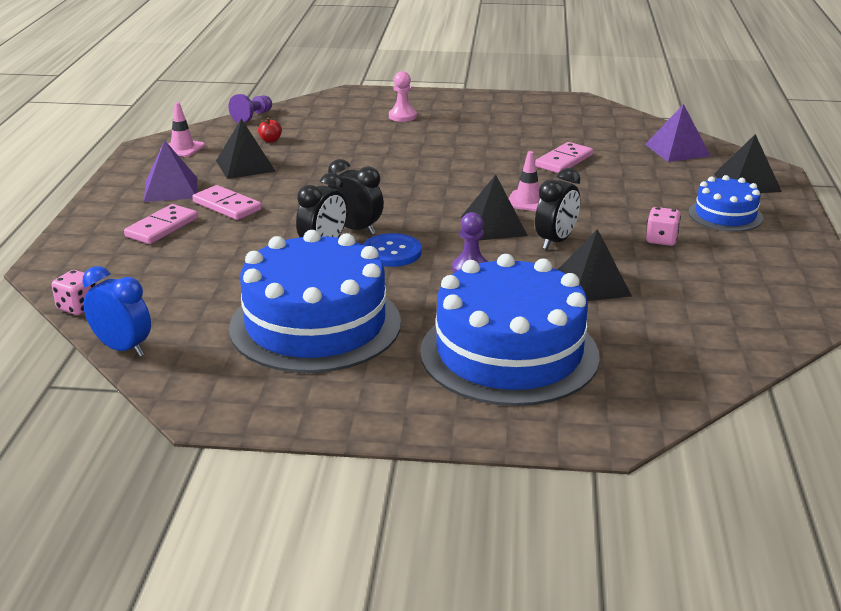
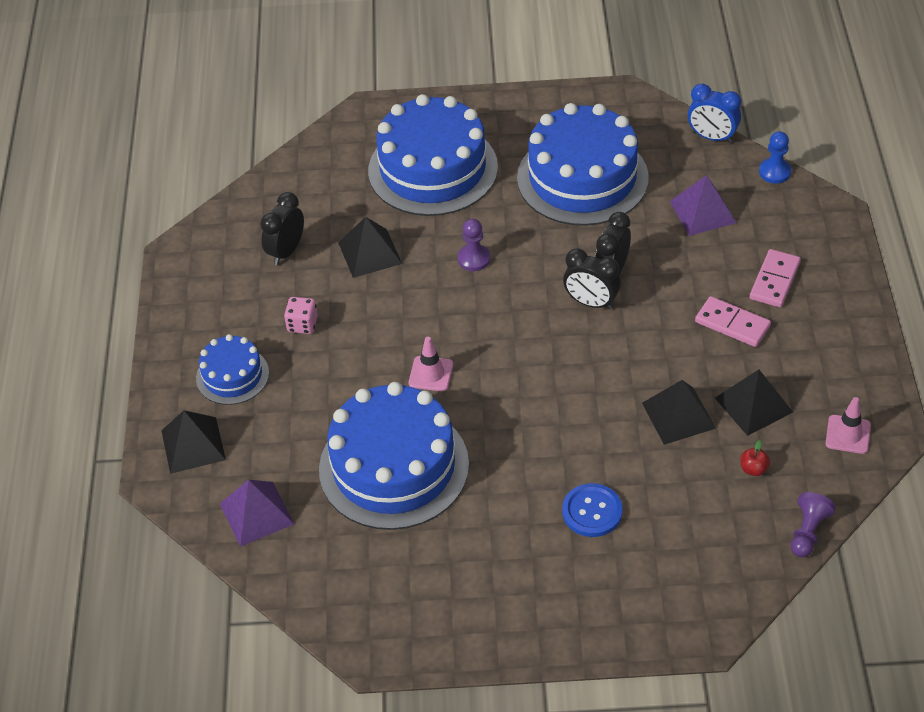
camera: 175 degrees right, 20 degrees up
pink dice [52,270,97,315] -> blue pawn [759,131,791,183]
purple pyramid [144,141,197,202] -> purple pyramid moved to [670,175,736,236]
blue button [363,233,422,267] -> blue button moved to [562,483,623,537]
pink pawn [389,71,417,122] -> none
black pyramid [461,175,528,241] -> black pyramid moved to [642,380,716,445]
pink domino [535,142,593,173] -> blue cake [319,382,469,530]
black clock [535,168,581,249] -> black clock moved to [260,192,304,265]

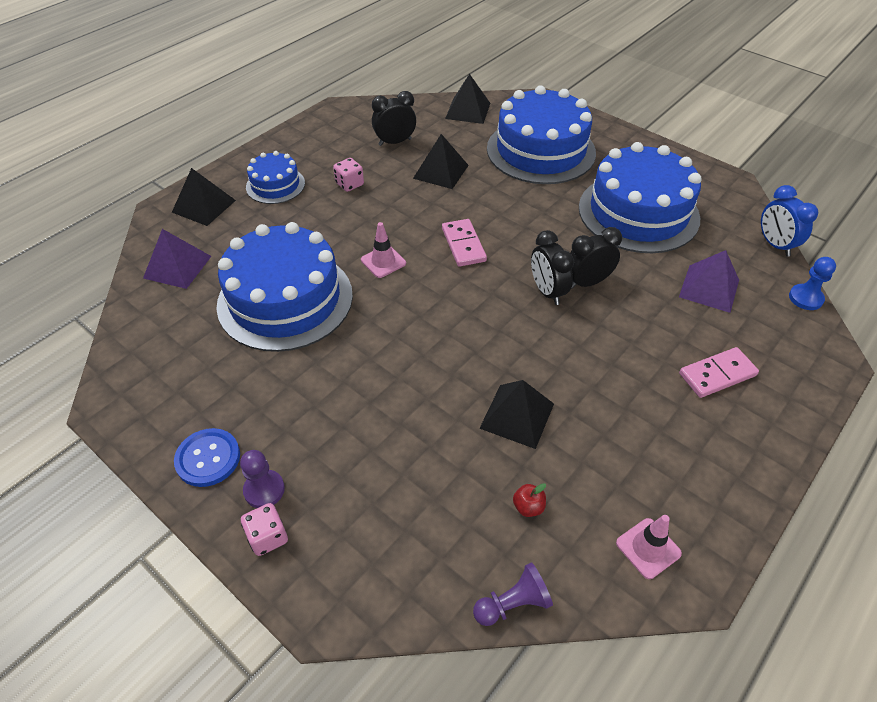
camera: 40 degrees right, 0 degrees up
purple pawn [458,219,491,271] -> purple pawn moved to [240,450,285,508]
blue button [562,483,623,537] -> blue button moved to [174,428,240,487]
pink domino [695,296,771,347] -> pink domino moved to [442,219,487,267]
black pyramid [715,369,793,436] -> black pyramid moved to [445,74,490,124]
none -> pink dice [241,503,288,556]

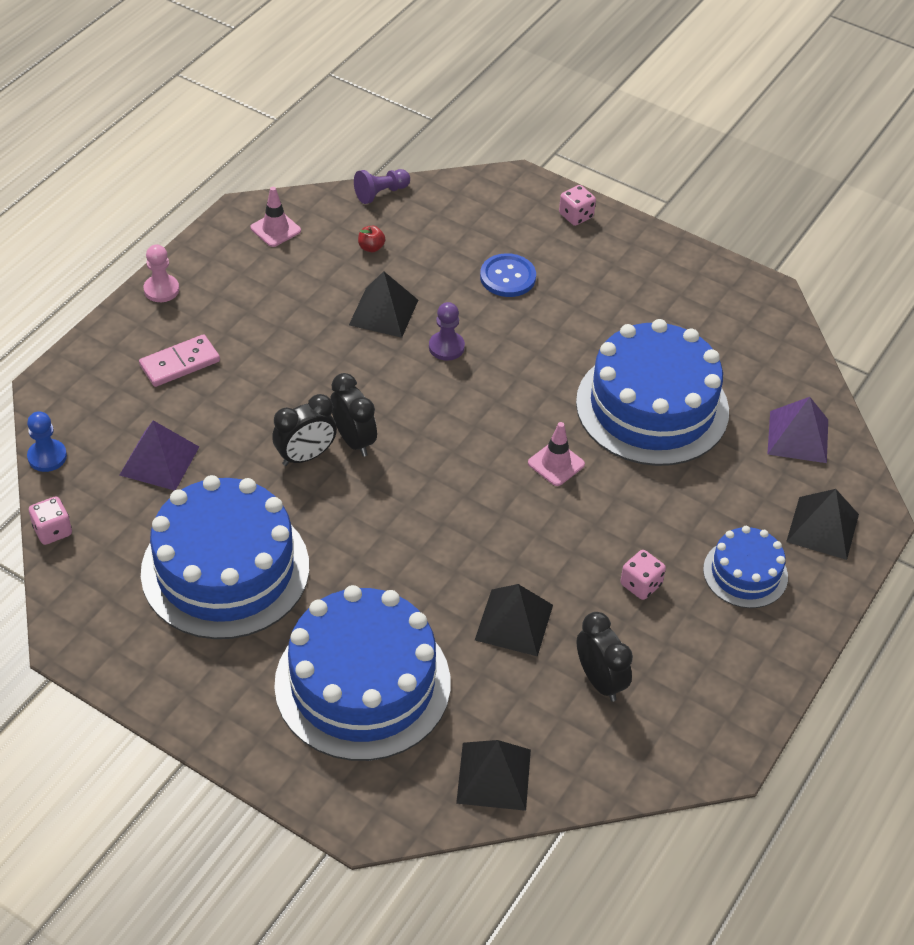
camera: 170 degrees right, 0 degrees up
blue button [174,428,240,487] -> blue button moved to [480,253,536,297]
purple pawn [240,450,285,508] -> purple pawn moved to [429,302,465,361]
black clock [372,91,416,146] -> black clock turned 90 degrees counterclockwise [577,612,633,702]
pink domino [442,219,487,267] -> none
blue clock [761,185,818,257] -> pink dice [29,496,72,545]
none -> pink pawn [143,244,179,302]

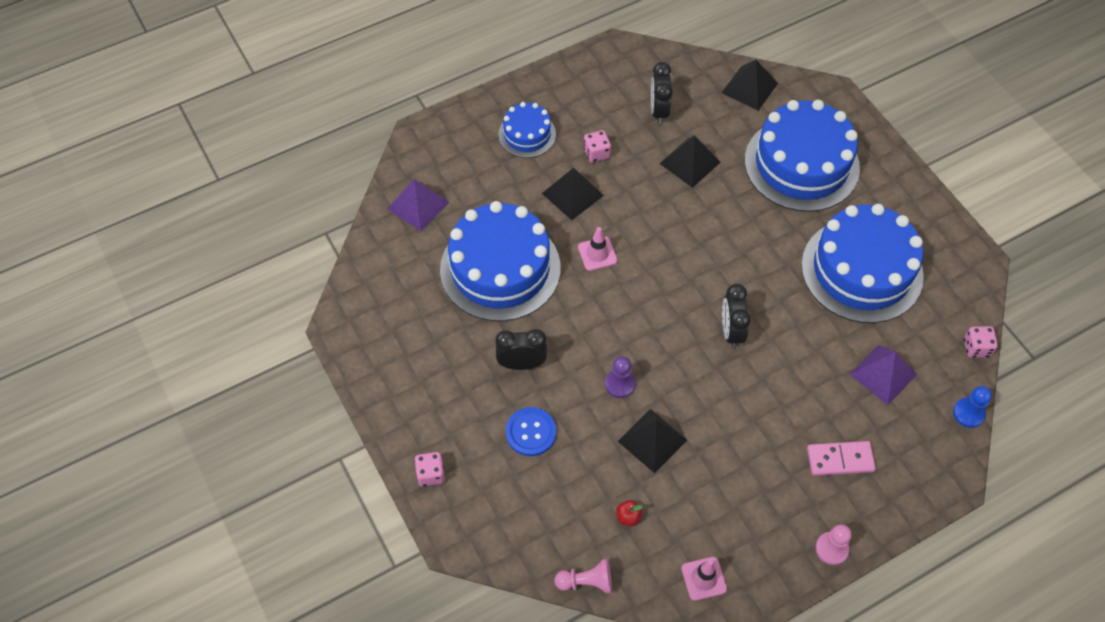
camera: 150 degrees left, 10 degrees up
black clock [272,394,337,466] -> black clock moved to [495,329,547,370]
purple pawn [354,169,410,204] -> pink pawn [555,559,612,594]
black pyramid [786,489,859,560] -> black pyramid moved to [542,168,604,220]

